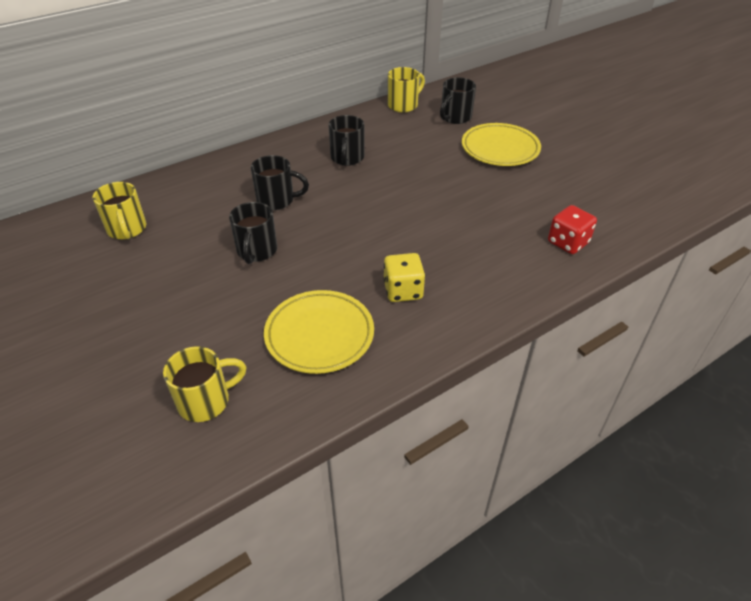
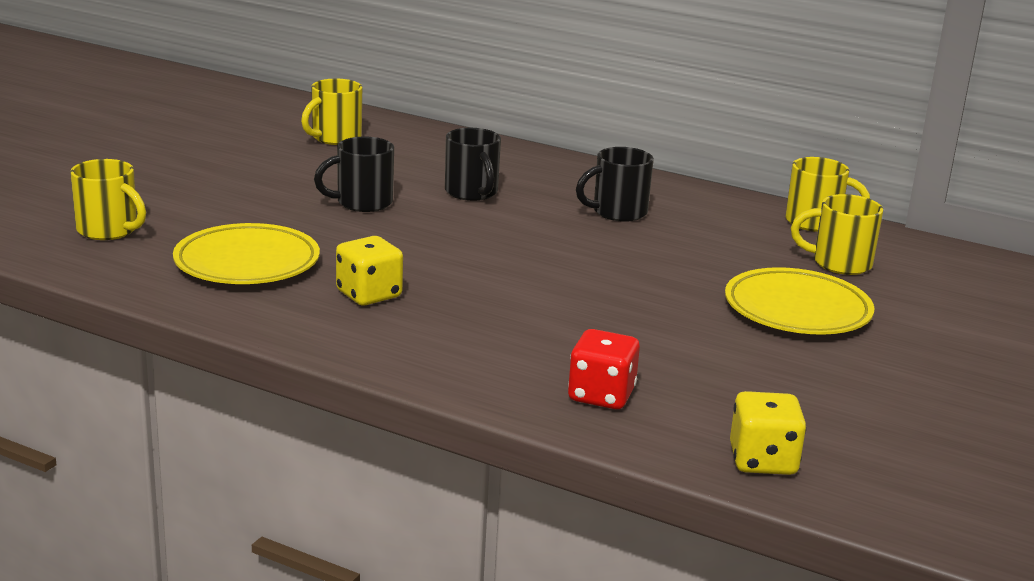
camera: 60 degrees right, 20 degrees down
black mug [440,77,476,124] -> yellow mug [791,194,883,275]
none -> yellow dice [730,391,806,475]

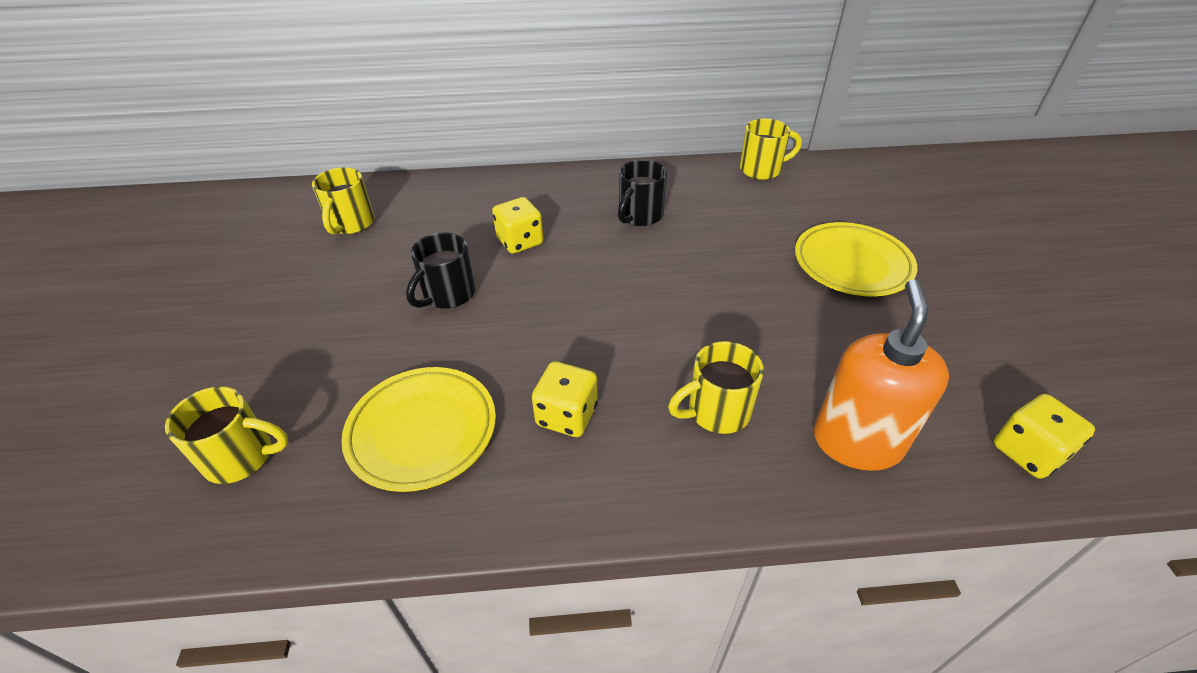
camera: 30 degrees left, 20 degrees up
black mug [445,128,501,201] -> yellow dice [492,197,544,254]
red dice [568,329,640,409] -> orange soap dispenser [814,279,949,471]
yellow mug [791,194,883,275] -> yellow mug moved to [668,341,764,434]

